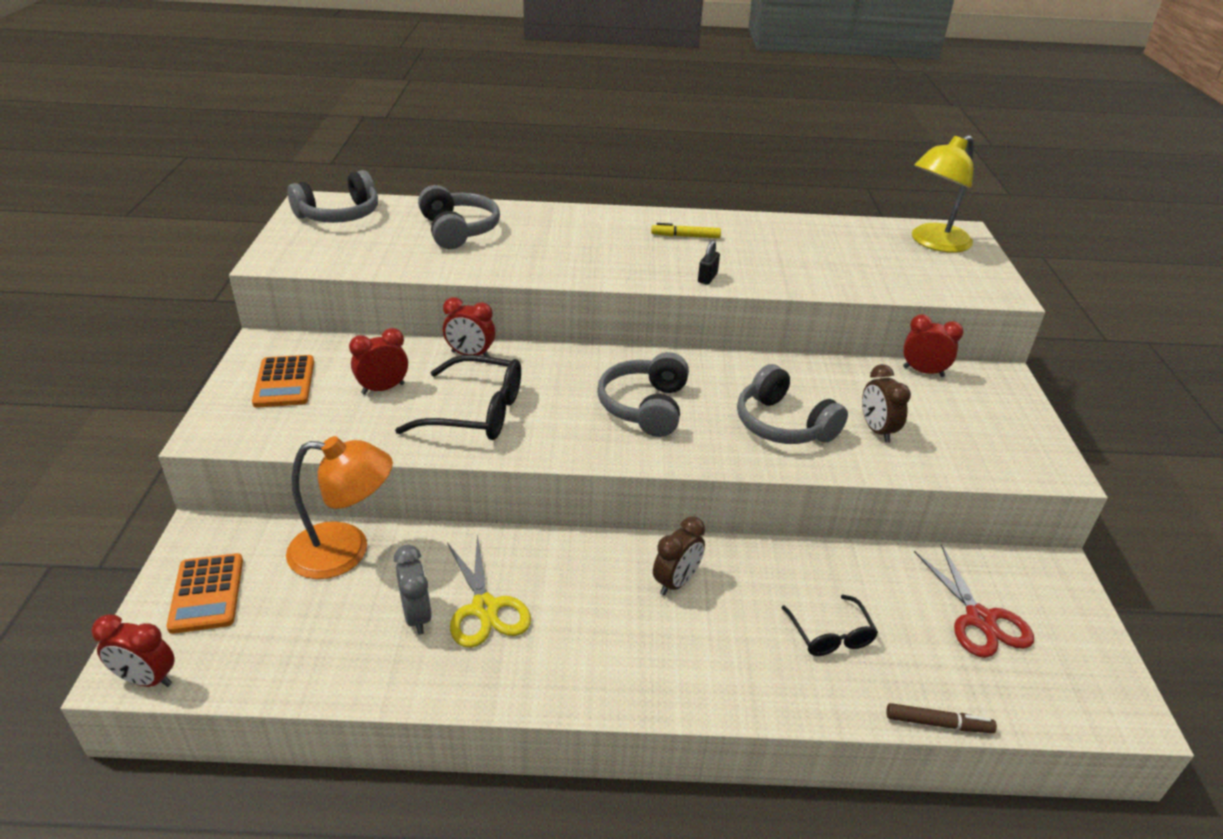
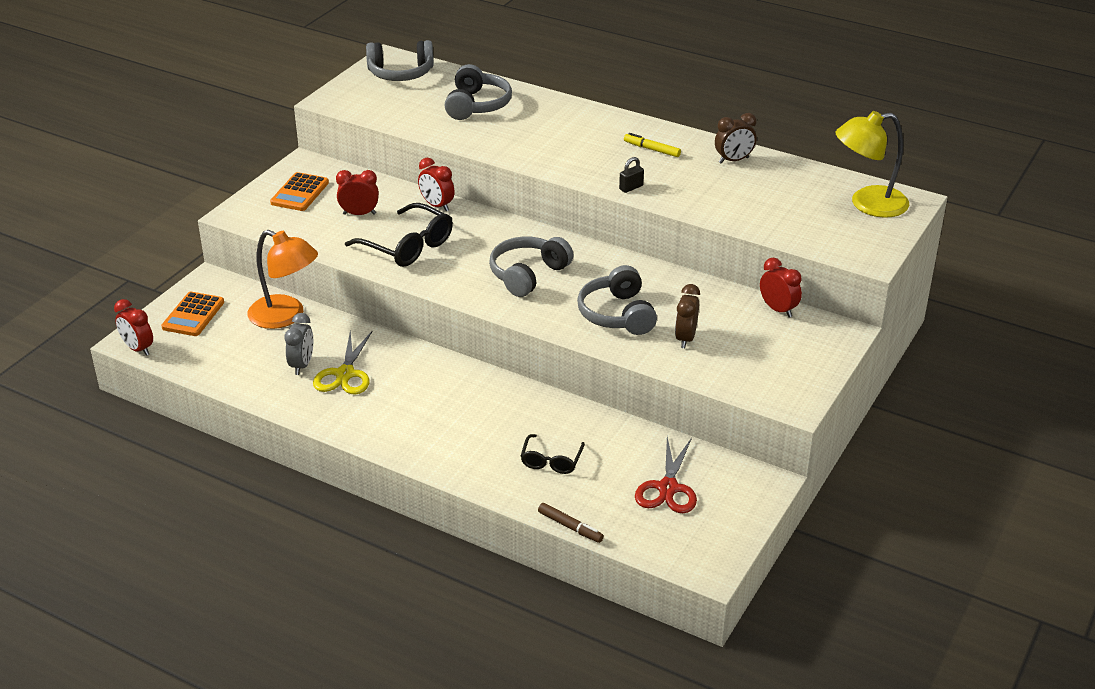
camera: 30 degrees right, 0 degrees up
brown clock [653,516,705,596] -> brown clock moved to [715,113,757,164]

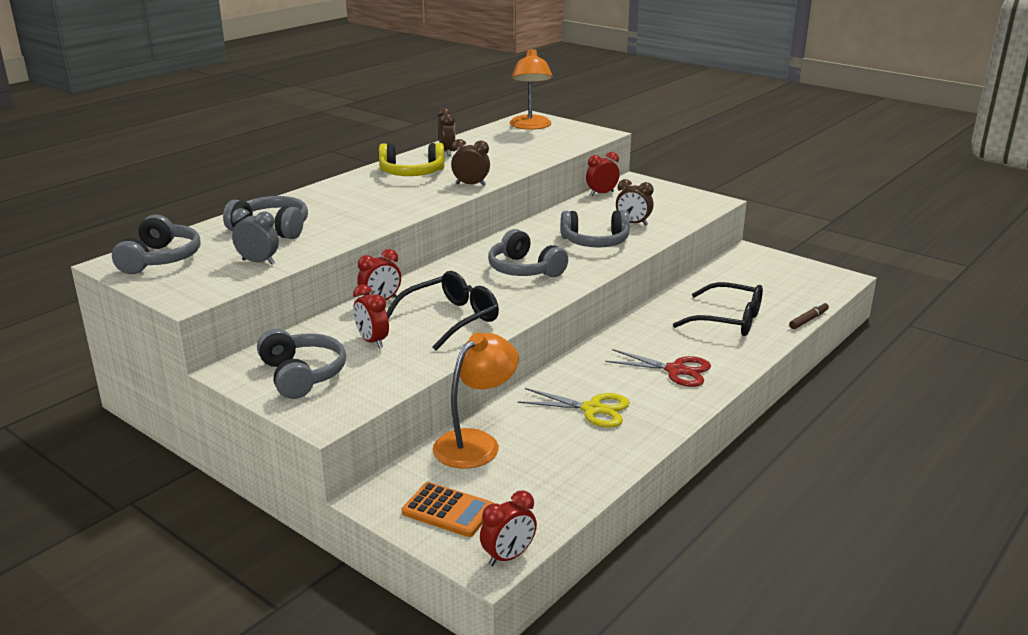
camera: 80 degrees left, 10 degrees down
orange calculator [270,172,329,211] -> grey headphones [257,329,346,399]
grey clock [285,313,313,375] -> grey clock moved to [232,208,279,265]
red clock [336,170,379,215] -> red clock turned 45 degrees counterclockwise [353,284,389,348]
black glasses [521,434,585,474] -> black glasses [673,282,763,336], size x1.71
black padlock [619,157,644,193] -> brown clock [451,139,490,186]
yellow marker [624,133,681,157] -> yellow headphones [379,143,444,176]
red scissors [635,437,697,513] -> red scissors moved to [605,349,711,387]
yellow lamp [835,111,909,218] -> orange lamp [510,48,553,130]

